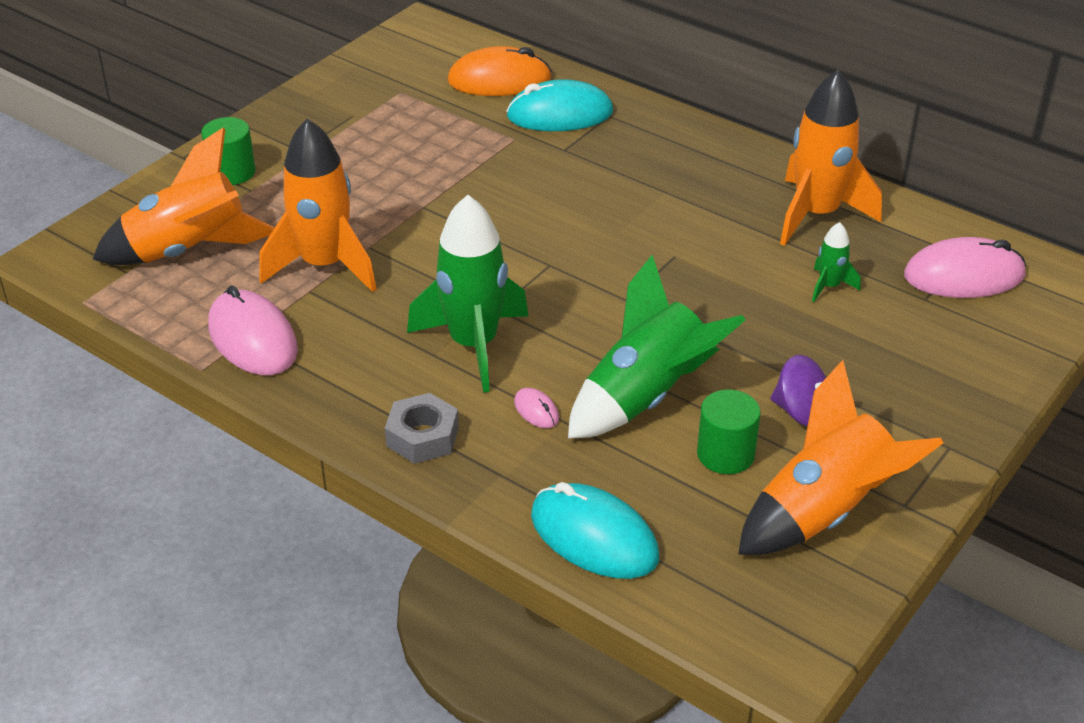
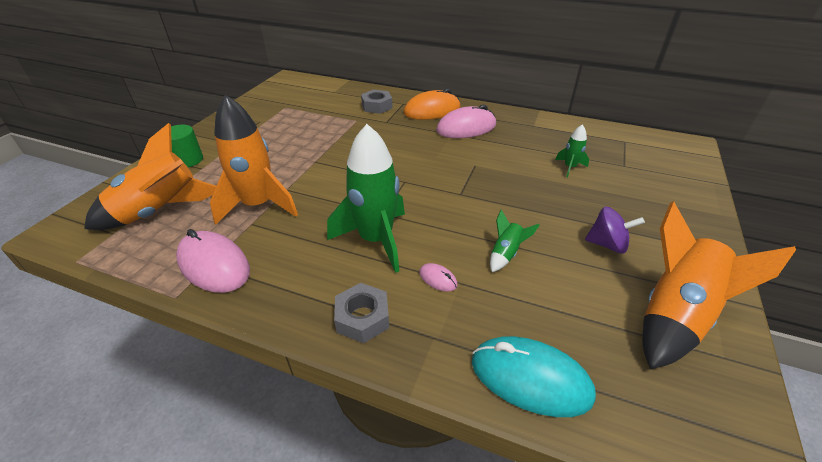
camera: 15 degrees left, 0 degrees up
orange mouse [447,46,552,96] -> orange mouse moved to [403,88,461,120]
turquoise mouse [506,79,613,131] -> grey nut [361,90,393,114]
green rocket [568,255,746,439] -> green rocket [490,210,540,272], size x0.46
green cylinder [697,389,761,474] -> none
orange rocket [780,70,882,246] -> none
pink mouse [904,237,1026,298] -> pink mouse moved to [436,105,496,138]

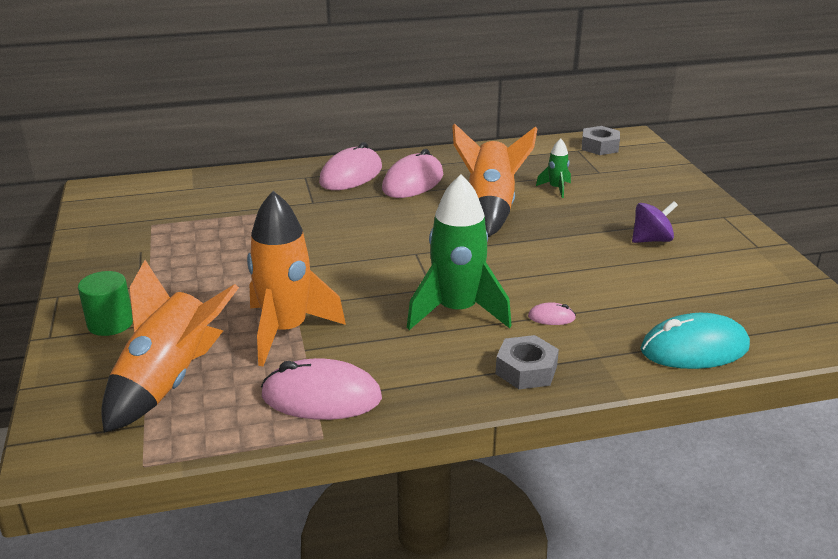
camera: 35 degrees left, 10 degrees down
grey nut [361,90,393,114] -> grey nut moved to [581,126,620,155]
orange mouse [403,88,461,120] -> pink mouse [319,142,382,190]
green rocket [490,210,540,272] -> none
orange rocket [642,201,796,369] -> orange rocket moved to [452,123,537,237]

